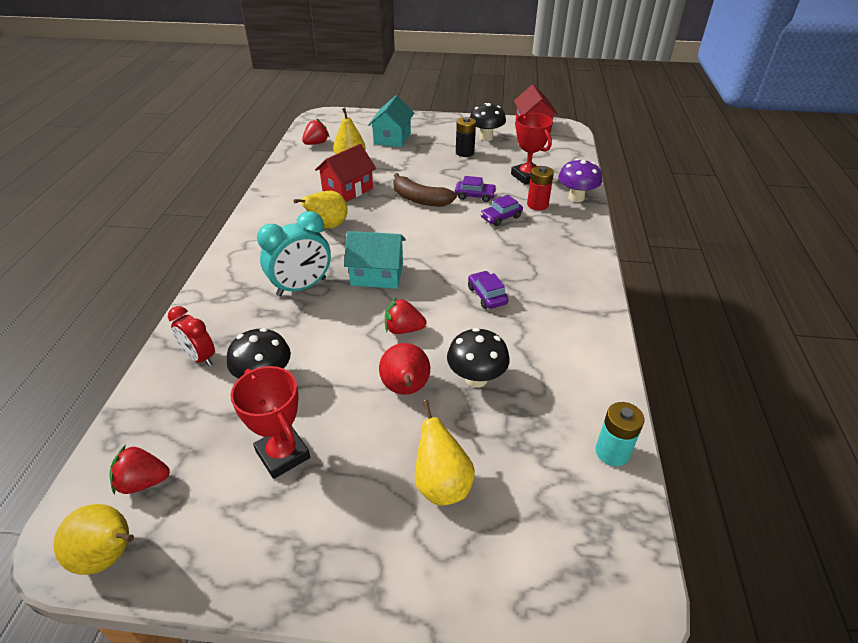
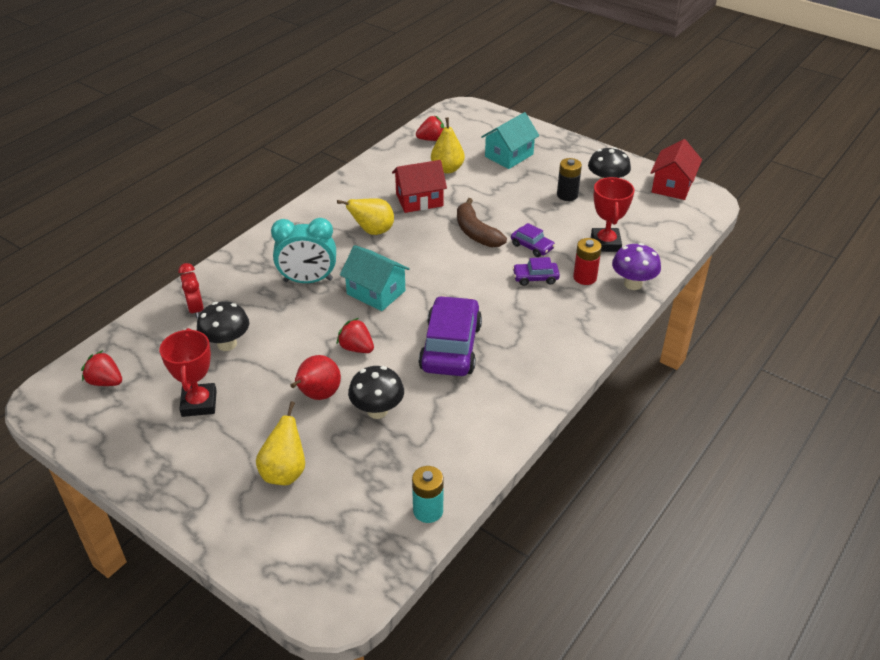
camera: 30 degrees right, 0 degrees up
yellow pear [54,504,134,575] -> none
purple car [468,271,509,309] -> purple car [419,296,482,376], size x2.06

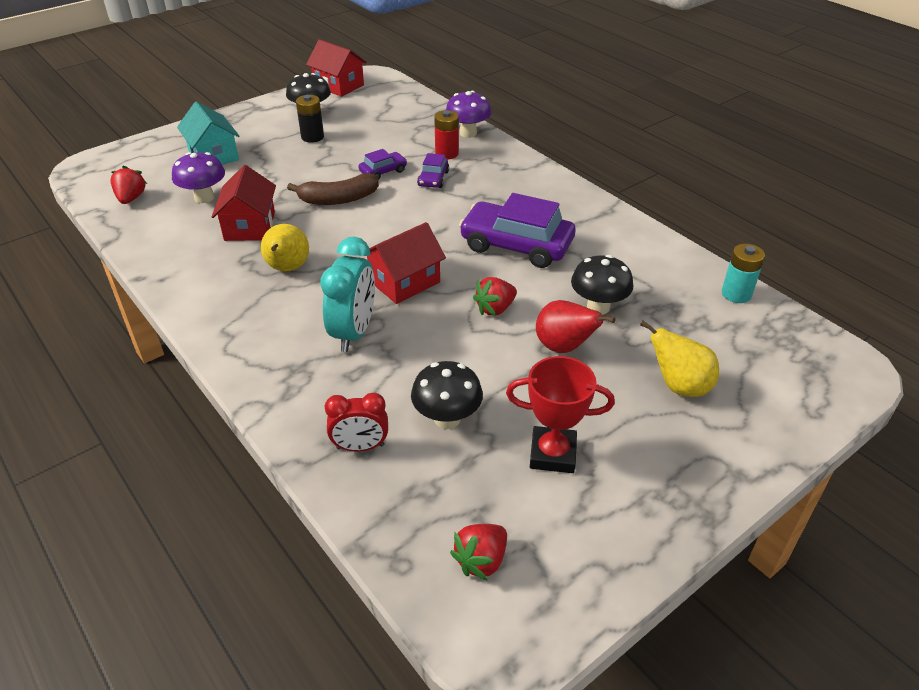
camera: 75 degrees left, 0 degrees up
turquoise house [340,245,410,311] -> red house [367,222,446,304]
yellow pear [431,118,465,173] -> purple mushroom [172,152,225,203]
red trophy [591,177,634,252] -> none

